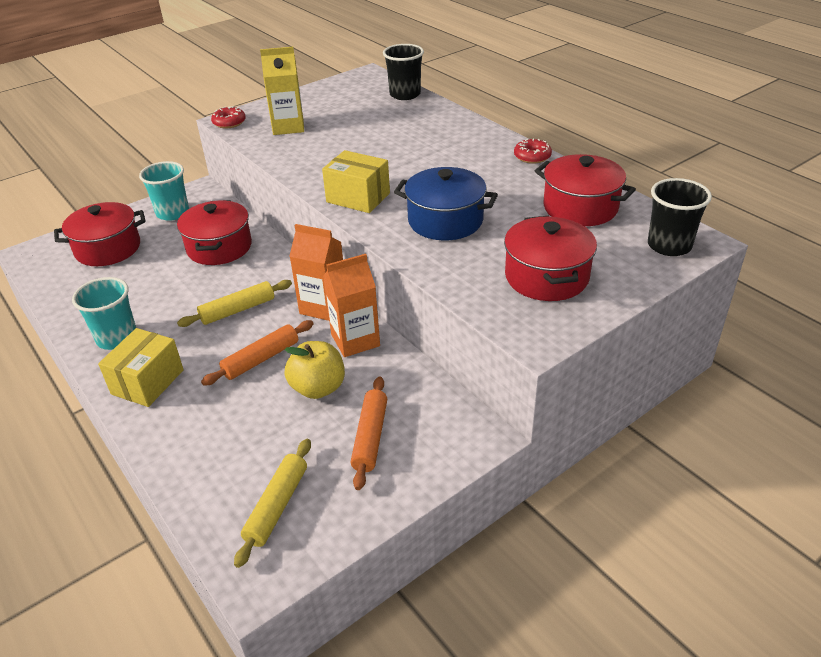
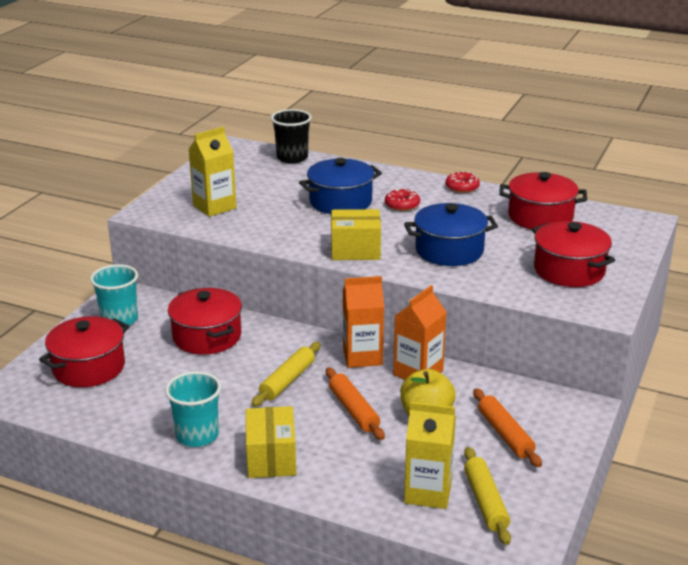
camera: 30 degrees left, 10 degrees down
orange rolling pin [201,320,314,386] -> orange rolling pin turned 45 degrees counterclockwise [326,367,385,440]
red donut [211,106,246,129] -> red donut moved to [385,188,420,211]
black cup [648,178,712,256] -> none
none -> blue pot [299,158,382,214]
none -> yellow carton [404,402,456,509]

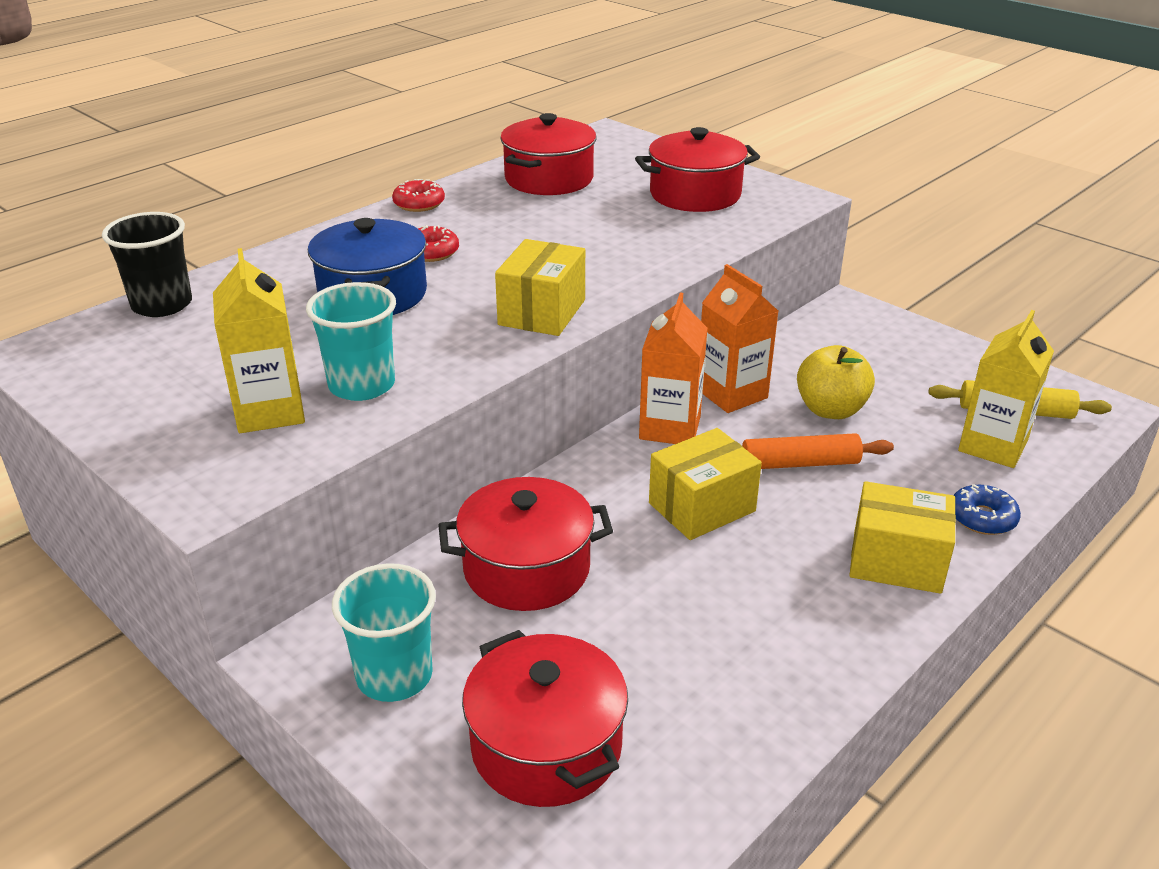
camera: 70 degrees left, 5 degrees up
turquoise cup [165,371,221,447] -> turquoise cup moved to [306,282,396,401]
yellow rolling pin [251,342,321,407] -> yellow box [649,428,762,540]
blue pot [404,203,498,266] -> none
orange rolling pin [473,388,542,467] -> none
none -> blue donut [954,484,1021,535]

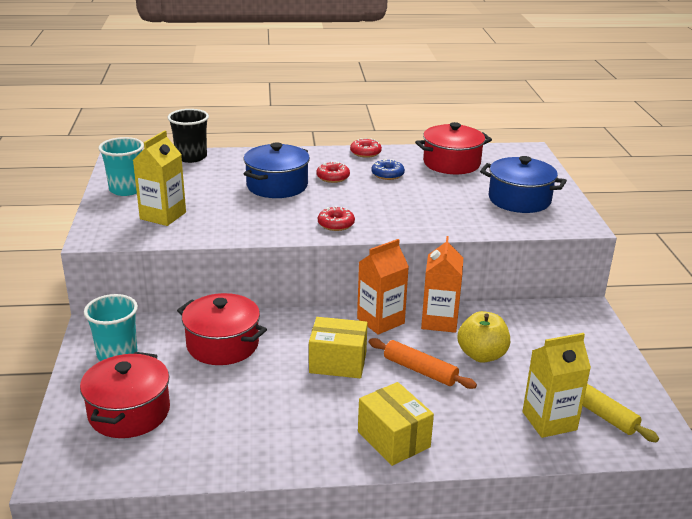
camera: 40 degrees right, 5 degrees down
turquoise cup [306,282,396,401] -> turquoise cup moved to [98,137,144,196]
yellow box [495,239,585,336] -> red donut [318,206,355,231]
red pot [635,127,760,212] -> blue pot [480,156,567,213]
blue donut [954,484,1021,535] -> blue donut moved to [371,159,405,180]

